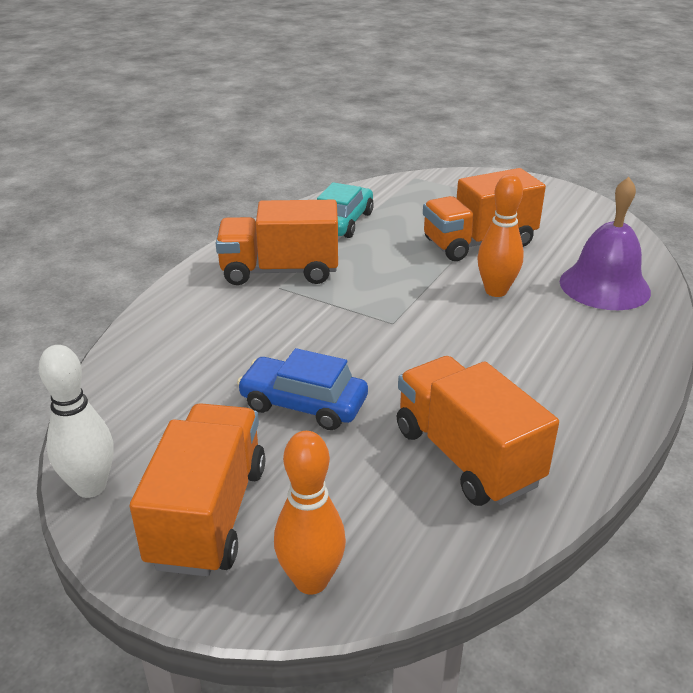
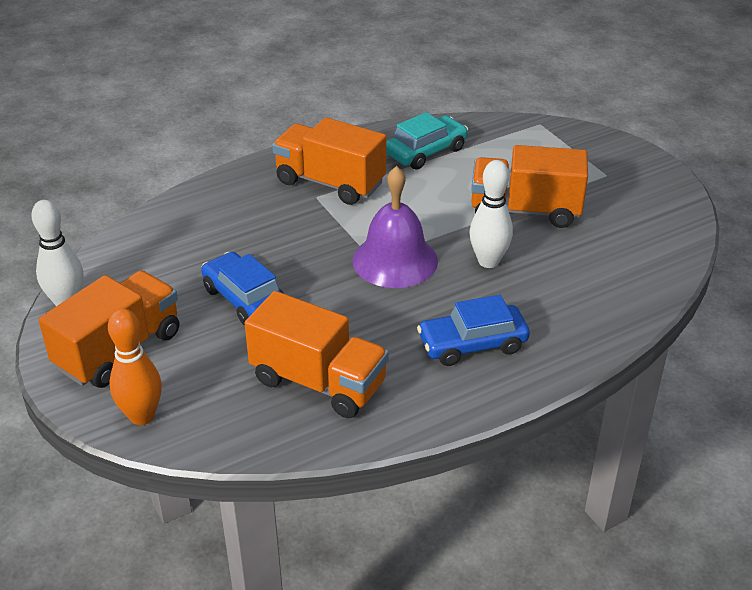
camera: 30 degrees right, 5 degrees up
orange truck [397,356,559,506] -> orange truck turned 120 degrees clockwise [245,291,389,418]
orange bowling pin [477,174,524,297] -> white bowling pin [470,160,513,268]
purple bell [560,177,651,310] -> purple bell moved to [352,166,438,288]
none -> blue car [417,295,530,366]

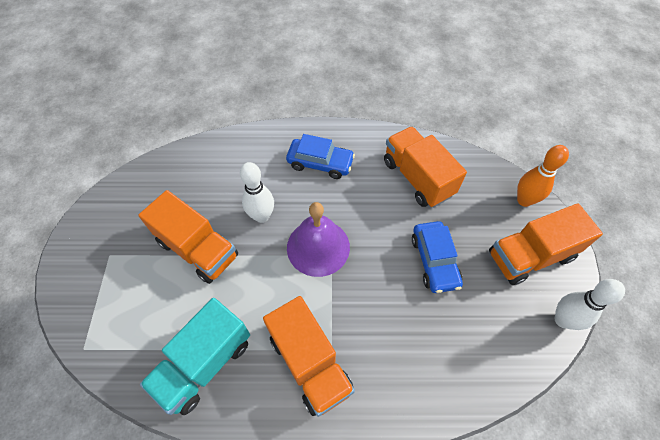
camera: 150 degrees left, 20 degrees up
turquoise car [386,112,468,170] -> turquoise truck [140,298,250,415]

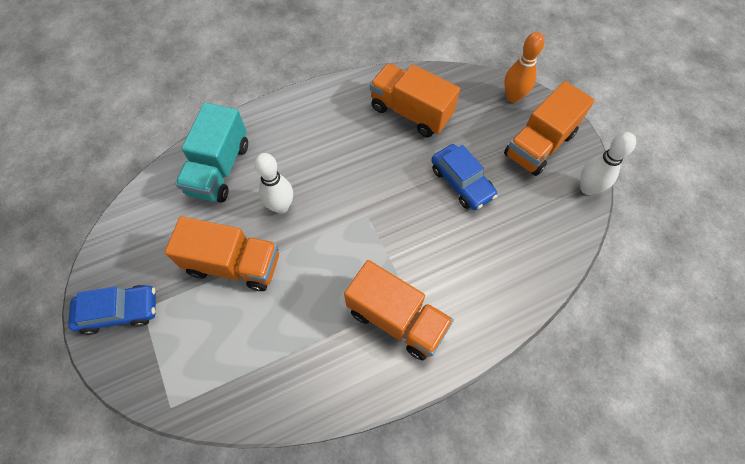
camera: 25 degrees left, 5 degrees up
turquoise truck [140,298,250,415] -> turquoise truck moved to [175,103,248,203]
blue car [286,134,355,179] -> blue car moved to [68,285,156,335]
purple bell [287,202,350,277] -> none

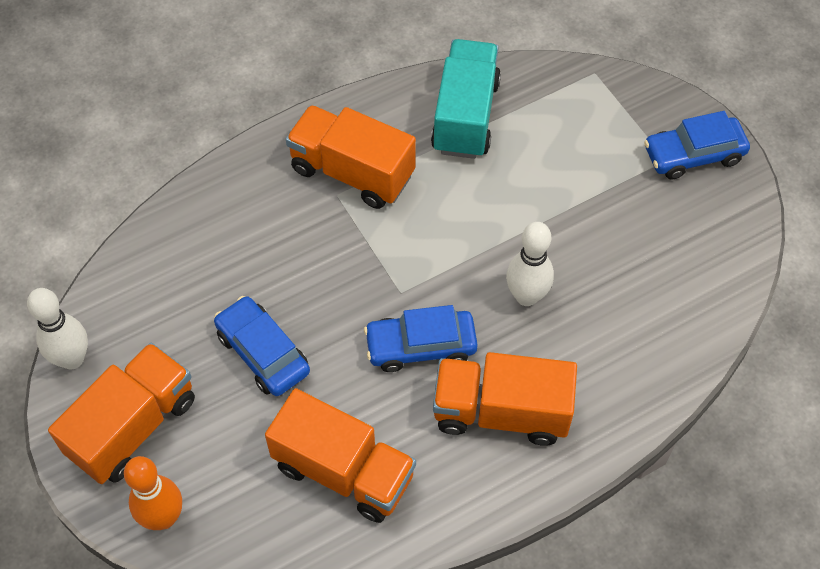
camera: 175 degrees right, 5 degrees down
orange truck [165,216,279,291] -> orange truck moved to [433,352,577,446]
turquoise truck [175,103,248,203] -> turquoise truck moved to [431,39,501,159]
none -> blue car [364,305,478,372]

